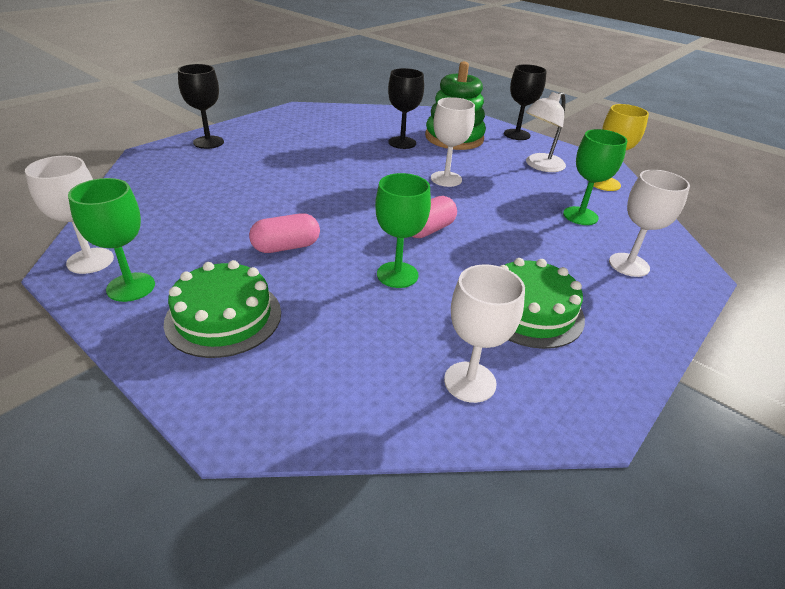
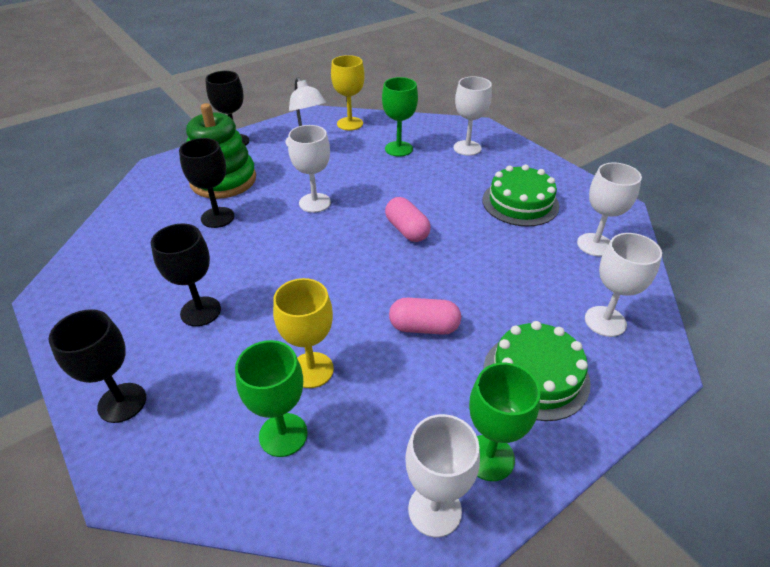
camera: 75 degrees left, 5 degrees up
pink capsule [249,213,320,253] -> pink capsule turned 75 degrees counterclockwise [389,298,461,335]
green goblet [375,173,431,288] -> green goblet moved to [235,340,308,457]
none -> black goblet [151,224,221,326]
none -> yellow goblet [273,278,334,388]
none -> white goblet [585,233,662,337]

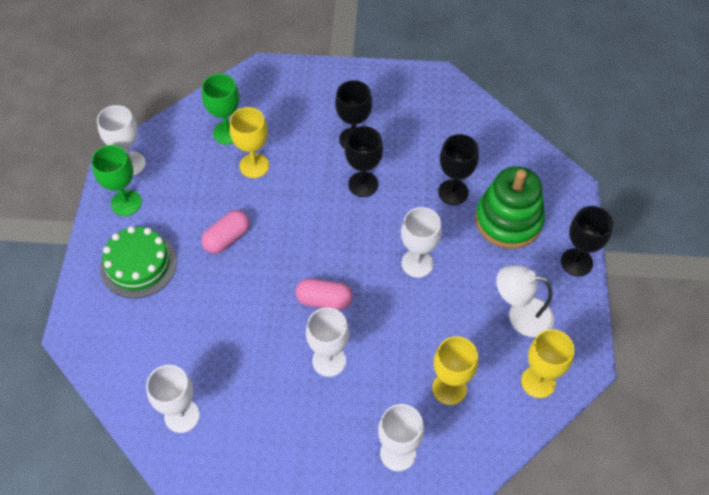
camera: 130 degrees right, 15 degrees up
black goblet [49,309,146,423] -> black goblet moved to [345,126,383,197]
green goblet [382,77,418,157] -> yellow goblet [432,336,478,405]
green cake [482,165,559,226] -> none
white goblet [585,233,662,337] -> white goblet moved to [306,308,349,377]

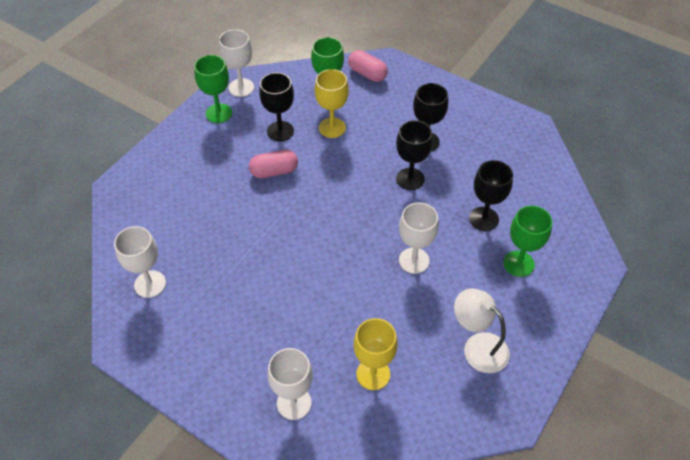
camera: 30 degrees right, 5 degrees down
green cake [100,226,177,298] -> none
pink capsule [295,279,353,310] -> pink capsule moved to [348,50,388,82]
white goblet [306,308,349,377] -> none
green stacking toy [475,166,545,249] -> green goblet [504,206,552,277]
yellow goblet [521,329,575,398] -> none
black goblet [561,206,613,276] -> black goblet moved to [259,73,294,141]

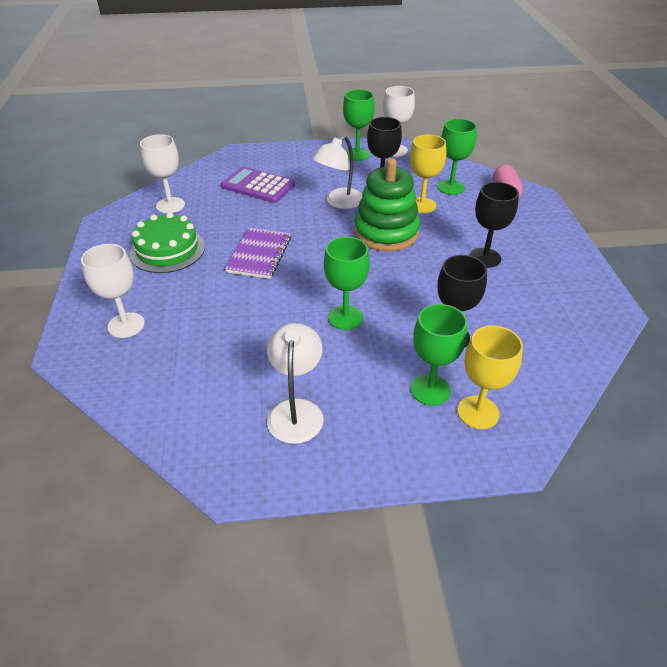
camera: 50 degrees right, 10 degrees down
pink capsule [249,150,298,178] -> white lamp [312,136,362,209]
yellow goblet [354,318,397,390] -> yellow goblet moved to [457,326,523,429]
black goblet [396,120,433,190] -> none
white goblet [399,202,439,274] -> green goblet [324,237,370,330]
none -> green cake [130,212,205,273]
none -> purple calculator [221,167,295,203]
none -> purple notebook [225,228,291,279]
none -> green stacking toy [354,158,420,251]

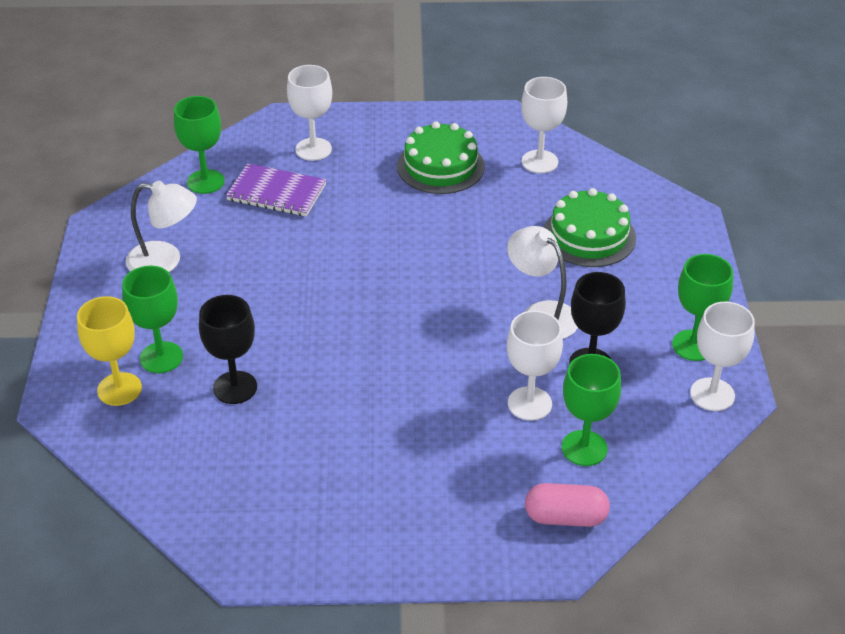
camera: 95 degrees right, 0 degrees up
purple calculator [221,167,295,203] -> green cake [544,188,636,267]
purple notebook [225,228,291,279] -> purple notebook moved to [226,163,326,216]
green goblet [324,237,370,330] -> green goblet moved to [174,96,224,194]
green stacking toy [354,158,420,251] -> none
yellow goblet [410,135,446,213] -> white goblet [507,311,563,421]
black goblet [469,182,519,268] -> none

